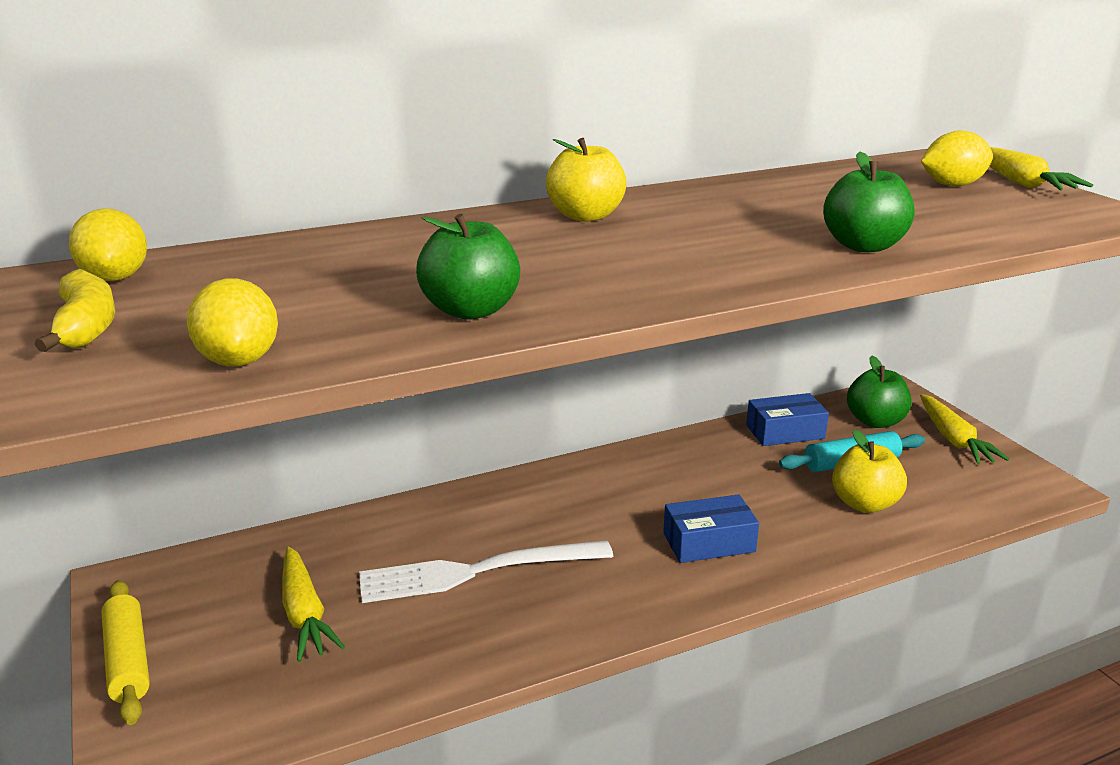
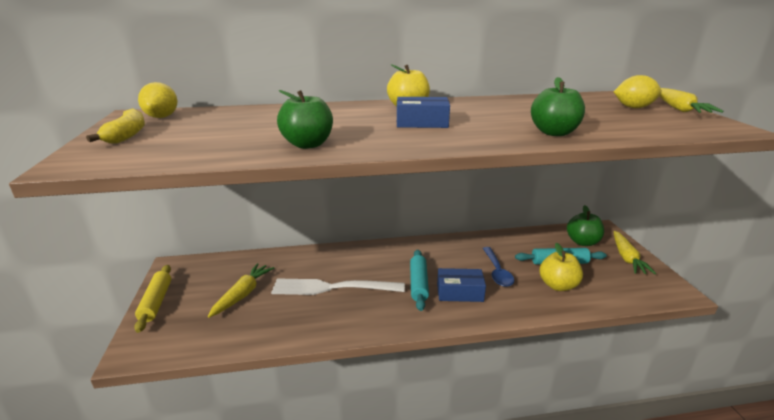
camera: 15 degrees right, 0 degrees up
yellow lemon [187,278,278,366] -> none
yellow carrot [282,547,345,662] -> yellow carrot turned 150 degrees counterclockwise [208,263,274,318]
blue box [746,393,829,446] -> blue box moved to [397,97,450,128]
none -> turquoise rolling pin [410,250,429,311]
none -> blue spoon [483,247,514,287]

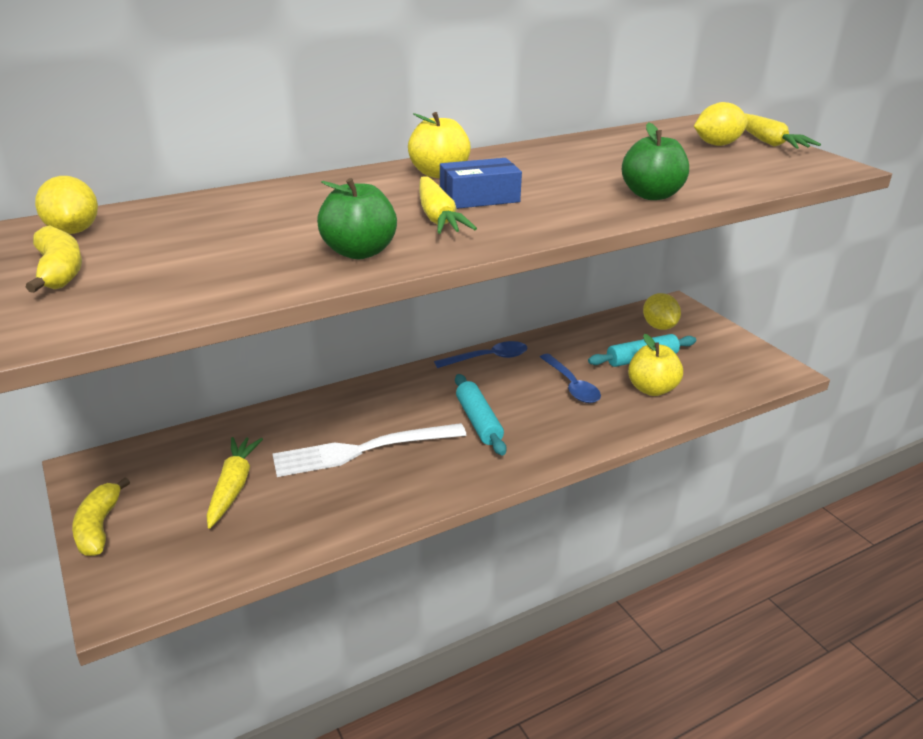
camera: 20 degrees left, 5 degrees up
yellow rolling pin [134,265,171,333] -> yellow banana [72,477,130,556]
blue box [437,268,486,302] -> none
green apple [567,205,604,246] -> yellow lemon [643,293,681,330]
yellow carrot [614,231,656,274] -> yellow carrot moved to [419,177,477,234]
none -> blue spoon [434,341,527,368]

